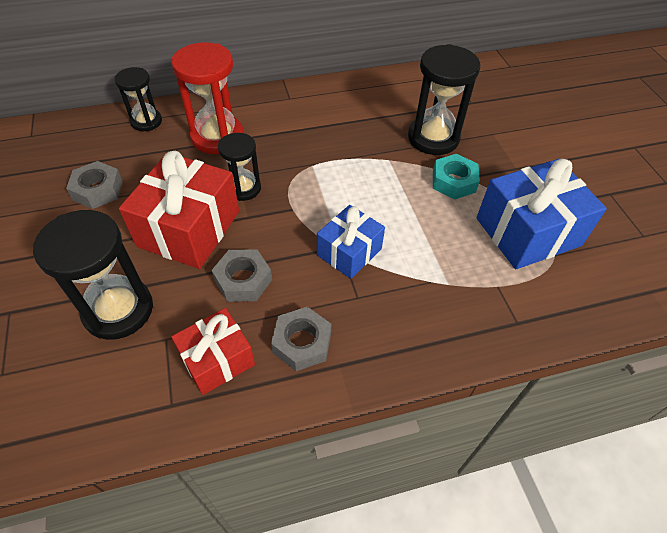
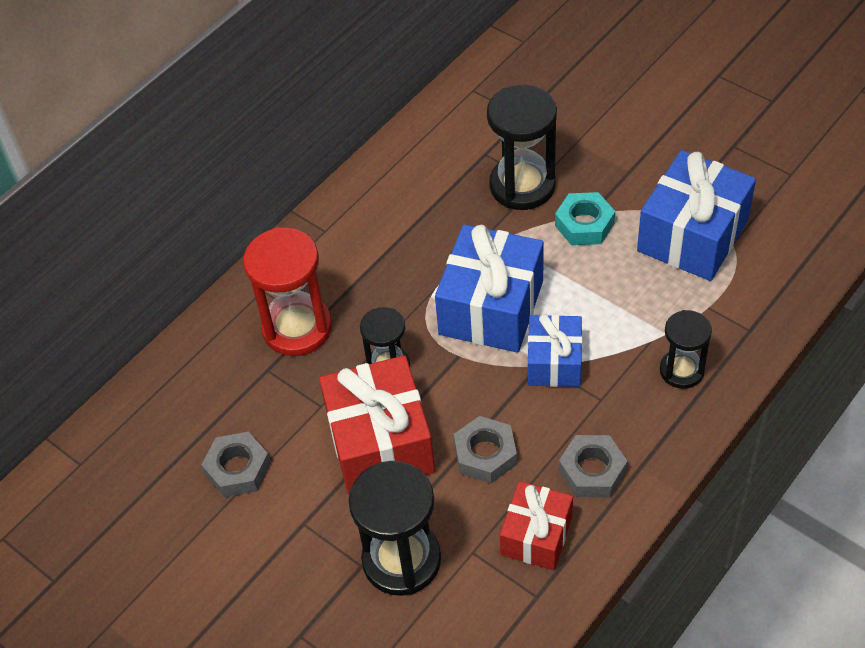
camera: 30 degrees left, 0 degrees up
black hourglass [114,67,162,131] -> black hourglass moved to [660,310,712,389]
none -> blue gift [435,224,544,353]

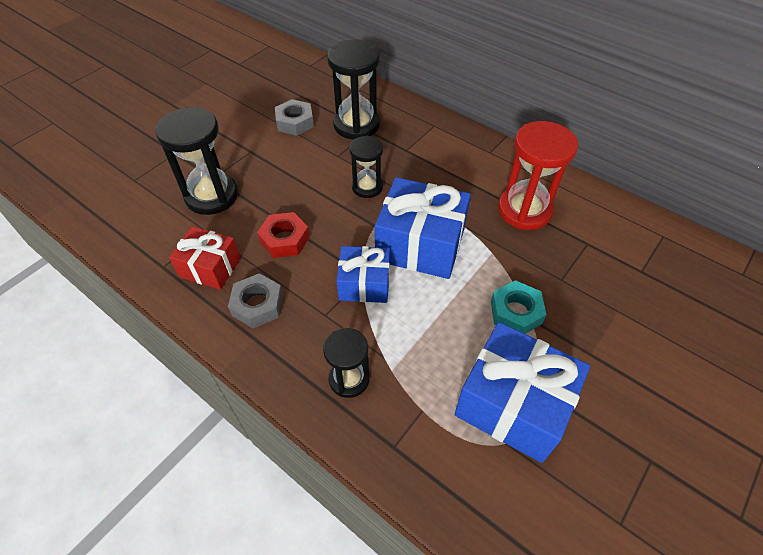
camera: 85 degrees right, 0 degrees up
red hourglass [243,227,332,356] -> red hourglass moved to [498,121,578,230]
red gift [319,355,435,495] -> none
grey nut [454,416,517,483] -> red nut [257,212,310,258]
black hourglass [487,85,557,210] -> black hourglass moved to [327,39,380,139]

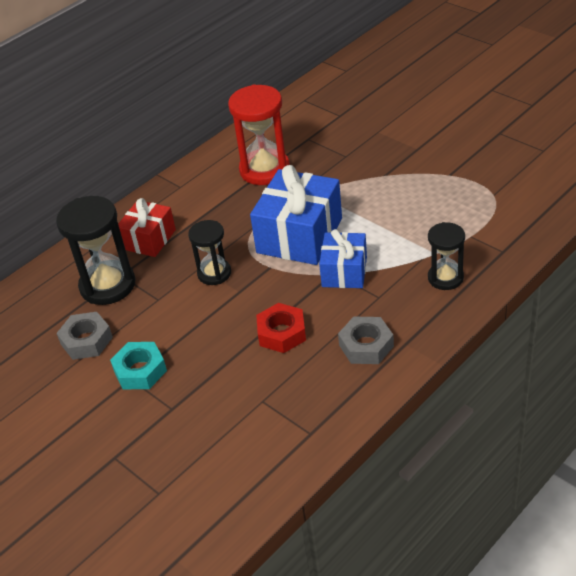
camera: 80 degrees left, 10 degrees down
black hourglass [155,107,238,215] -> none
red gift [169,226,241,290] -> red gift moved to [118,198,176,257]
blue gift [454,322,590,463] -> none
turquoise nut [491,280,547,334] -> turquoise nut moved to [110,342,167,389]

